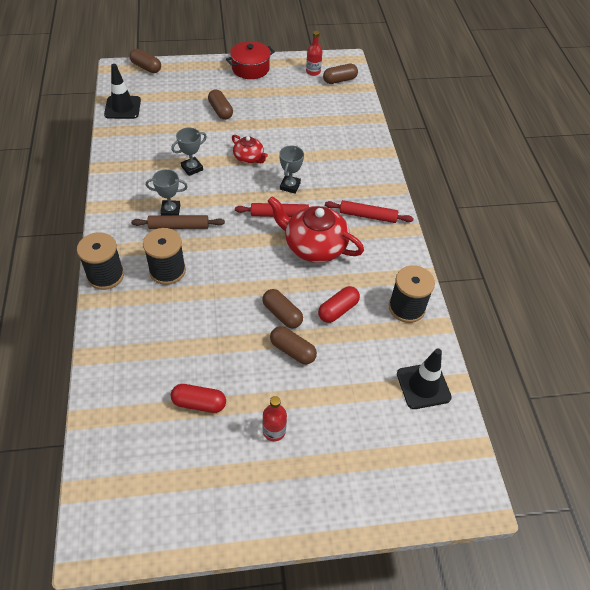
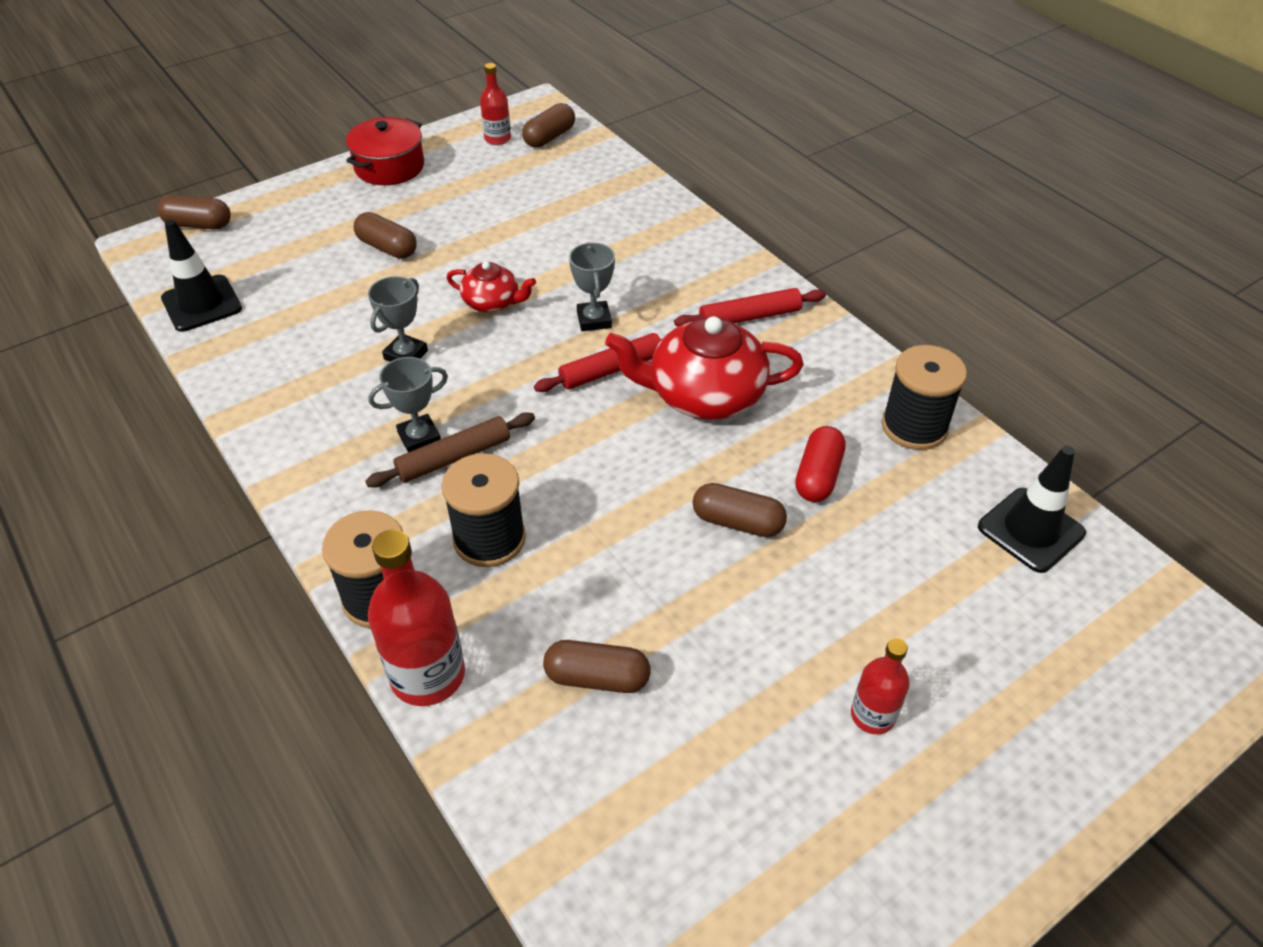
camera: 25 degrees left, 5 degrees down
red capsule [171,384,226,413] -> none
brown capsule [270,326,317,365] -> brown capsule moved to [543,640,651,693]
none -> red bottle [368,529,465,706]

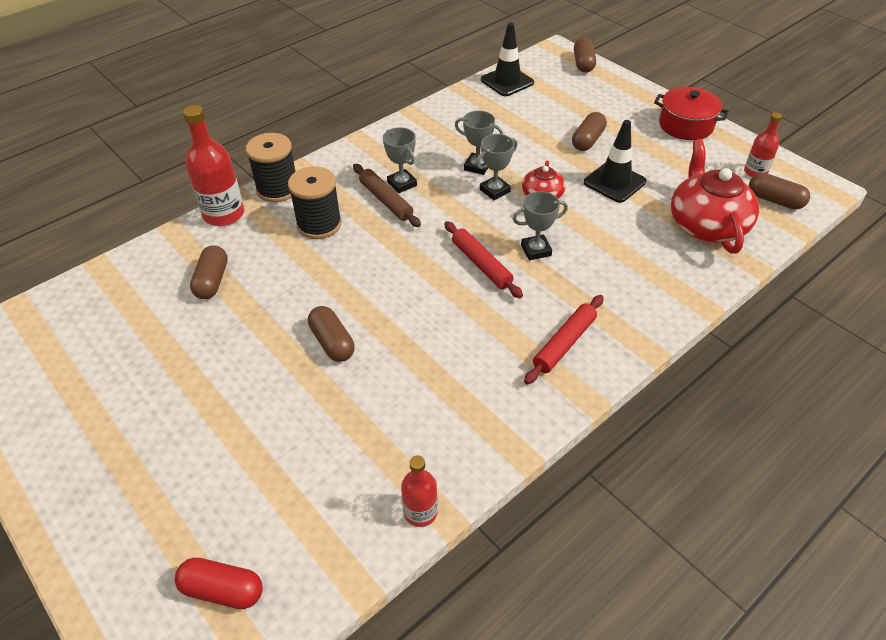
camera: 85 degrees right, 0 degrees up
red teapot [605,316,804,420] -> red teapot moved to [671,139,759,254]
red rolling pin [674,288,826,326] -> red rolling pin turned 60 degrees clockwise [524,295,604,384]
brown capsule [693,483,787,537] -> brown capsule turned 45 degrees counterclockwise [308,306,355,362]
red capsule [795,426,846,502] -> red capsule moved to [175,558,263,609]
red bottle [851,638,910,734] -> red bottle moved to [401,455,438,527]
black spool [881,345,967,450] -> none
black traffic cone [978,446,1086,573] -> black traffic cone moved to [584,120,646,203]
none -> grey trophy [476,134,518,200]

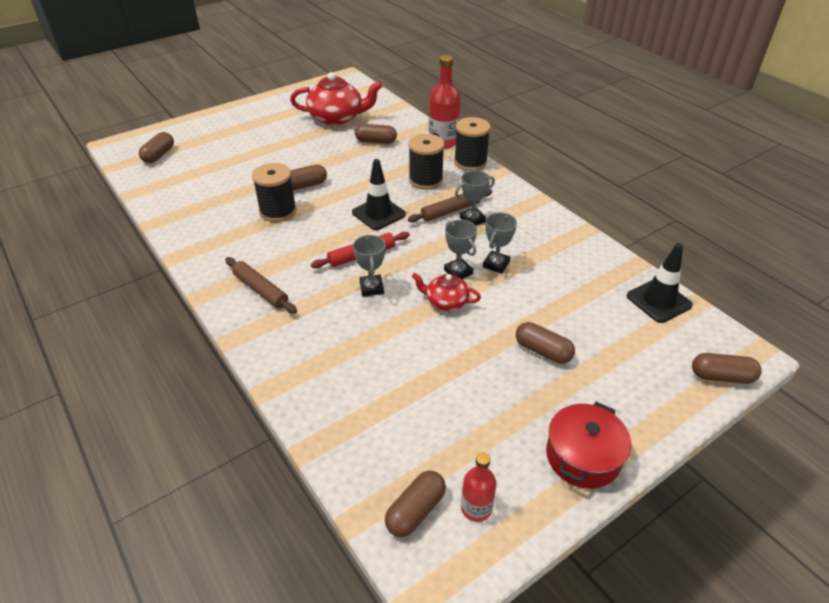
camera: 95 degrees right, 5 degrees down
red capsule [175,558,263,609] -> brown capsule [139,132,174,163]
red bottle [401,455,438,527] -> none
red rolling pin [524,295,604,384] -> brown rolling pin [225,257,297,314]
black traffic cone [584,120,646,203] -> black traffic cone moved to [352,159,406,230]
red teapot [671,139,759,254] -> red teapot moved to [290,72,382,125]
none -> black spool [252,163,296,222]

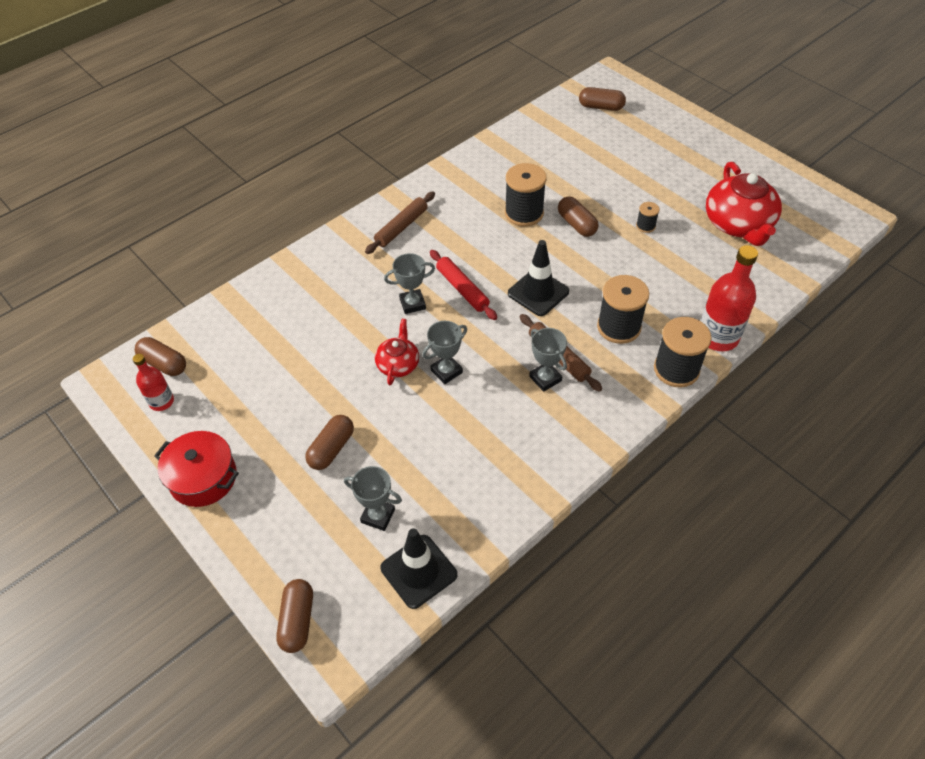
camera: 85 degrees right, 10 degrees up
brown capsule [355,124,397,144] -> none
grey trophy [483,213,517,274] -> grey trophy moved to [344,466,402,531]
none -> black spool [636,202,660,233]

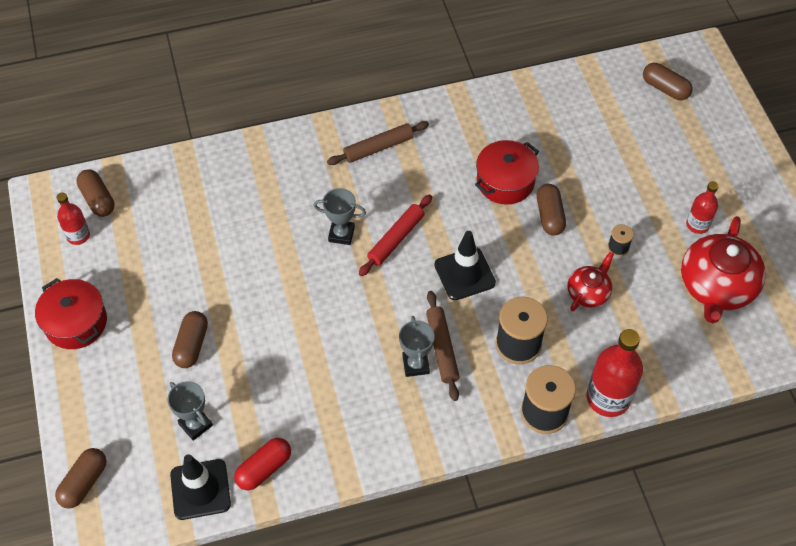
camera: 25 degrees right, 5 degrees up
brown capsule [305,415,354,470] -> brown capsule turned 45 degrees counterclockwise [172,311,208,368]
red teapot [375,319,419,385] -> red teapot moved to [568,252,614,311]
grey trophy [422,321,467,384] -> none
red rolling pin [430,250,497,320] -> red rolling pin turned 45 degrees clockwise [359,195,432,276]
black spool [505,163,547,227] -> red pot [475,140,539,205]
none -> red capsule [234,438,291,490]
none -> red bottle [686,181,719,234]

